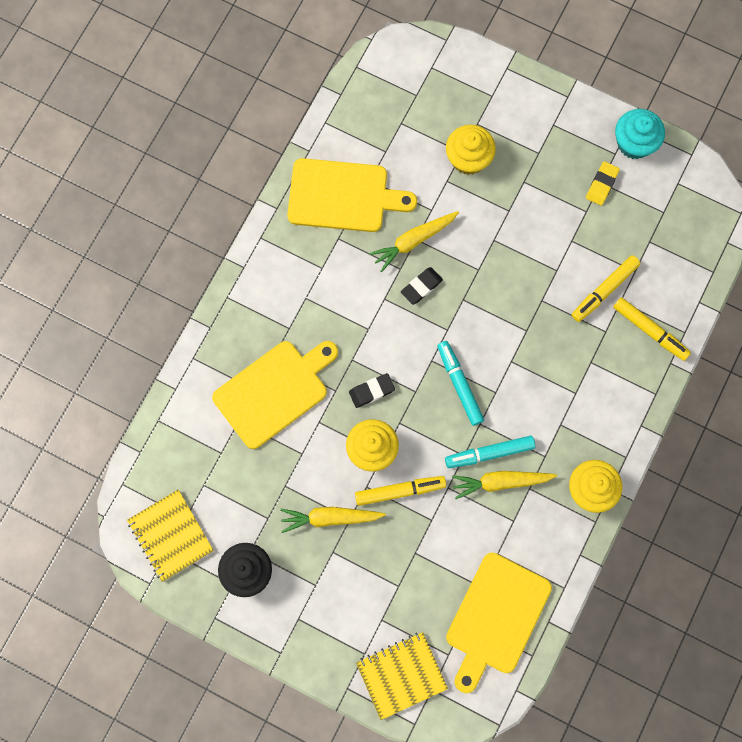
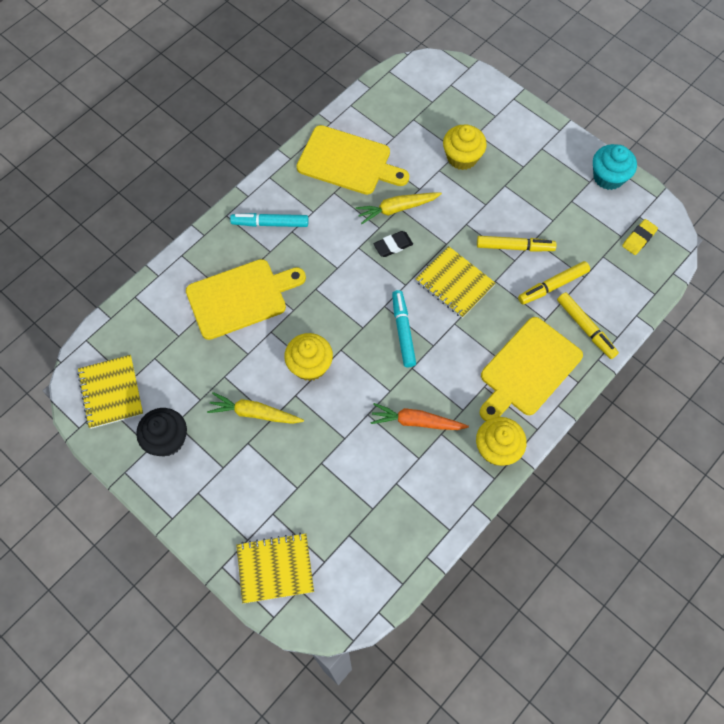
camera: 15 degrees right, 10 degrees down
black eraser [349,373,395,408] -> none
yellow marker [355,476,446,506] -> yellow marker moved to [477,236,557,252]
turquoise marker [445,436,535,468] -> turquoise marker moved to [230,213,308,227]
yellow cutting board [446,553,552,693] -> yellow cutting board moved to [480,317,583,421]
yellow carrot [452,471,557,499] -> orange carrot [370,403,469,430]
yellow eraser [586,161,620,206] -> yellow eraser moved to [622,219,658,255]
none -> yellow notebook [415,246,496,318]

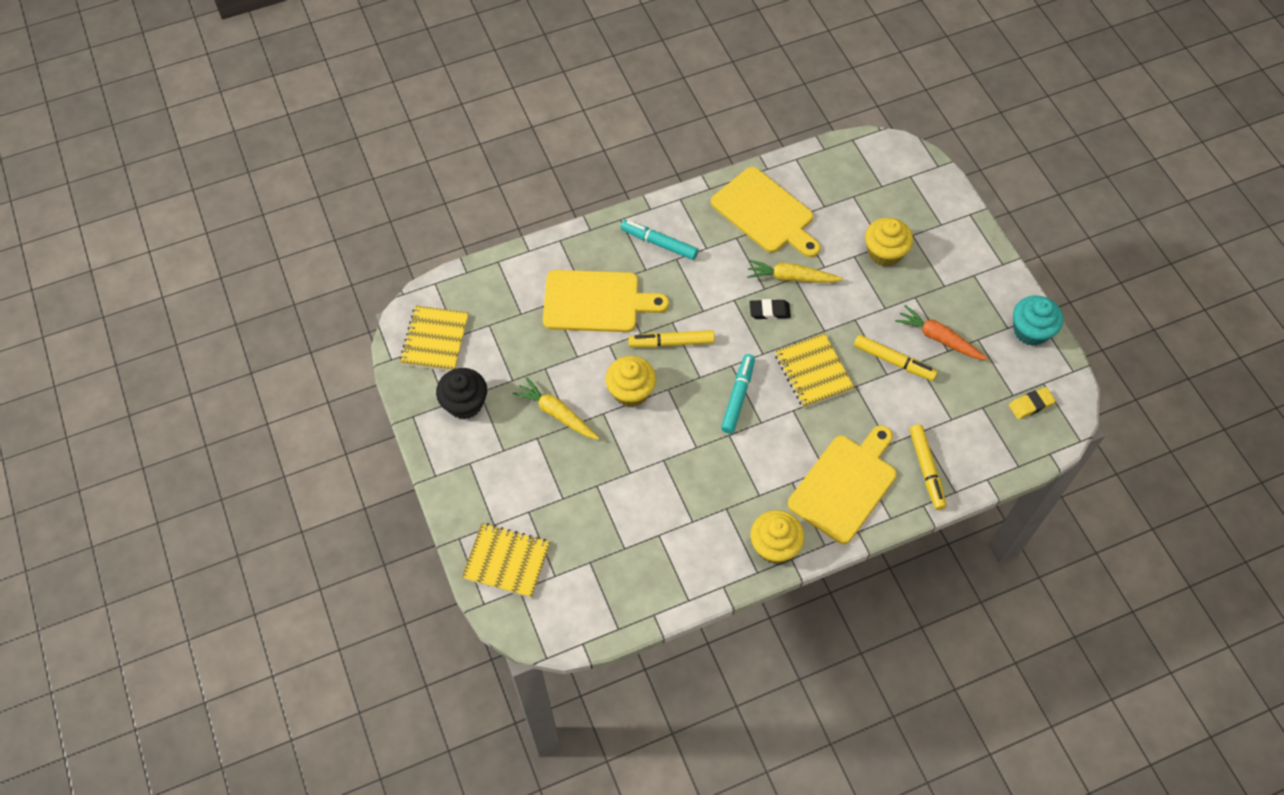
camera: 25 degrees right, 5 degrees down
orange carrot [370,403,469,430] -> orange carrot moved to [895,305,988,360]
yellow cutting board [480,317,583,421] -> yellow cutting board turned 150 degrees clockwise [788,425,897,544]
yellow marker [518,261,590,305] -> yellow marker moved to [628,330,715,348]

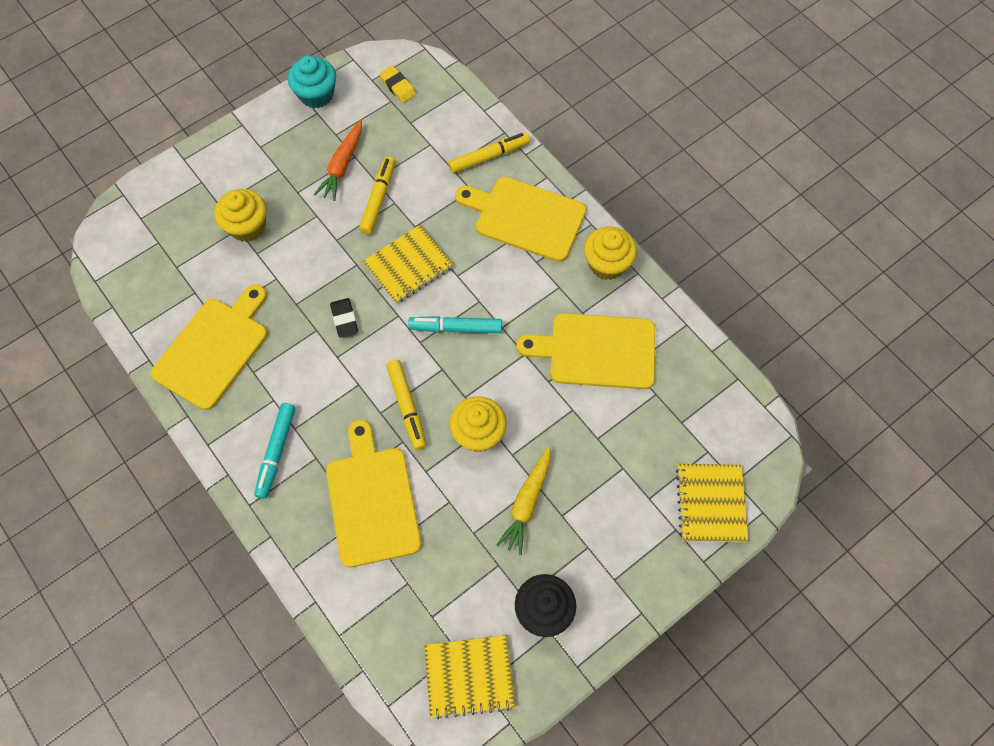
camera: 105 degrees left, 5 degrees up
yellow carrot [747,260,843,283] -> none
none -> yellow cutting board [516,313,655,389]

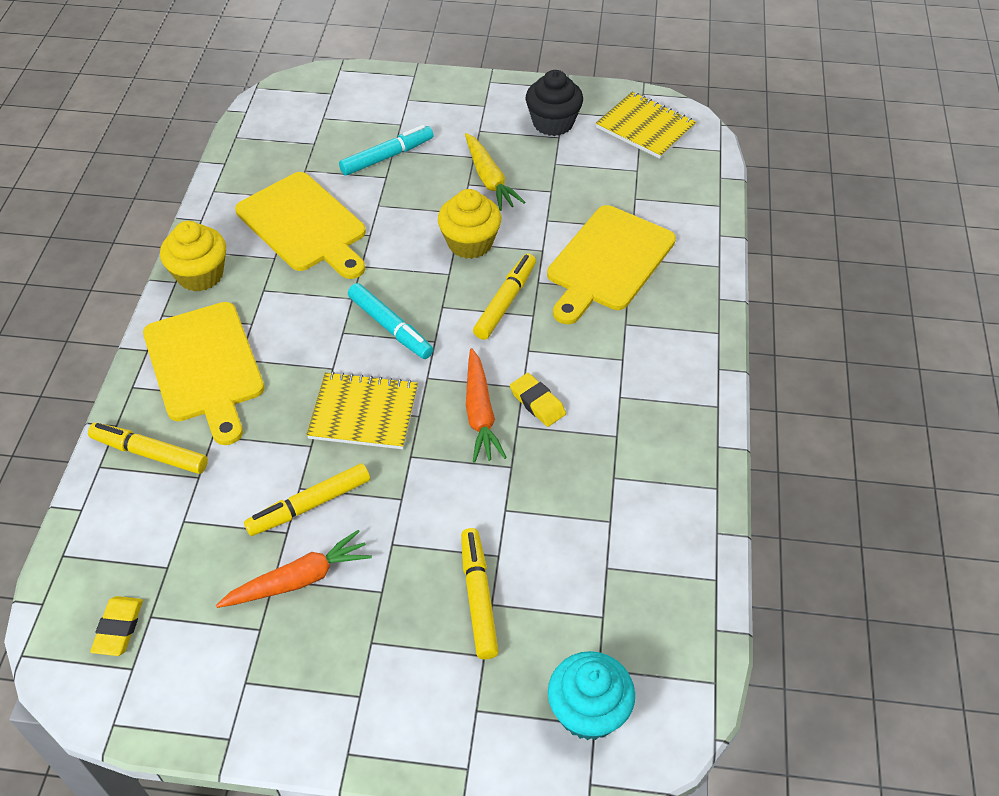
camera: 135 degrees left, 15 degrees down
yellow cutting board [151,284,267,410] -> none
yellow cupcake [214,189,267,242] -> yellow marker [461,528,499,659]
turquoise marker [254,403,295,499] -> turquoise marker moved to [339,125,433,176]
turquoise cupcake [288,56,336,108] -> turquoise cupcake moved to [548,651,635,740]
black eraser [330,298,358,338] -> orange carrot [466,348,507,463]
yellow carrot [496,446,551,555] -> yellow carrot turned 90 degrees clockwise [465,133,525,211]
yellow notebook [676,464,748,542] -> none
none -> yellow eraser [510,373,566,427]

